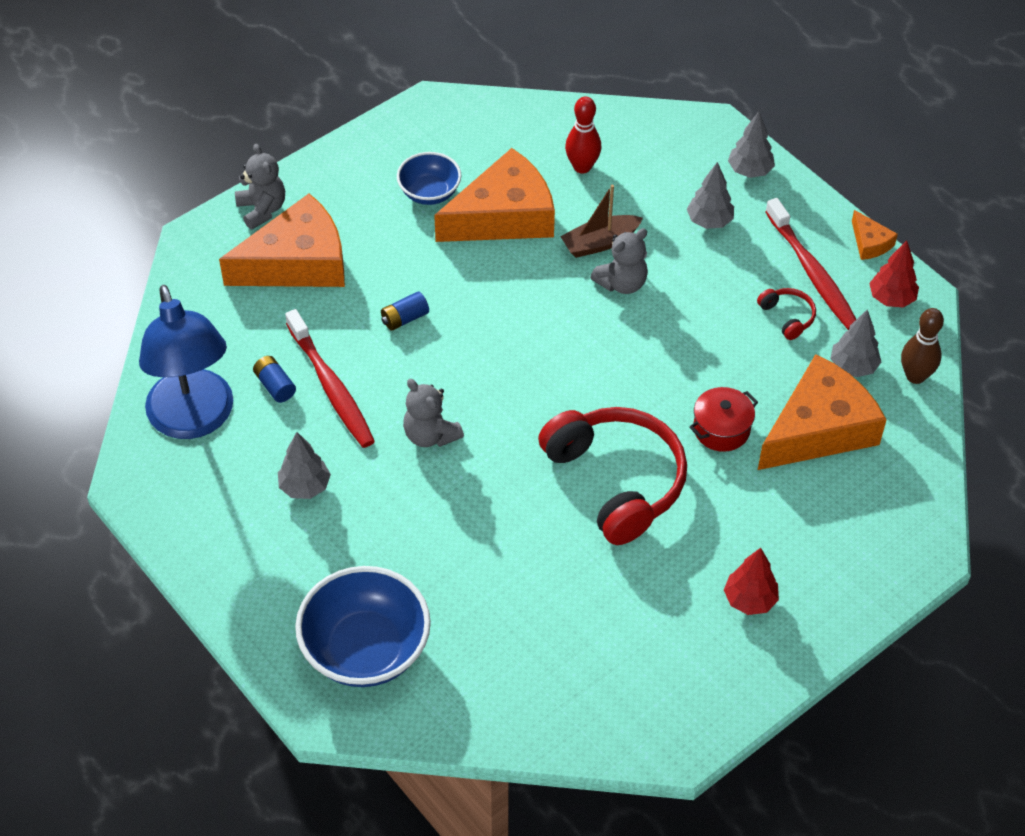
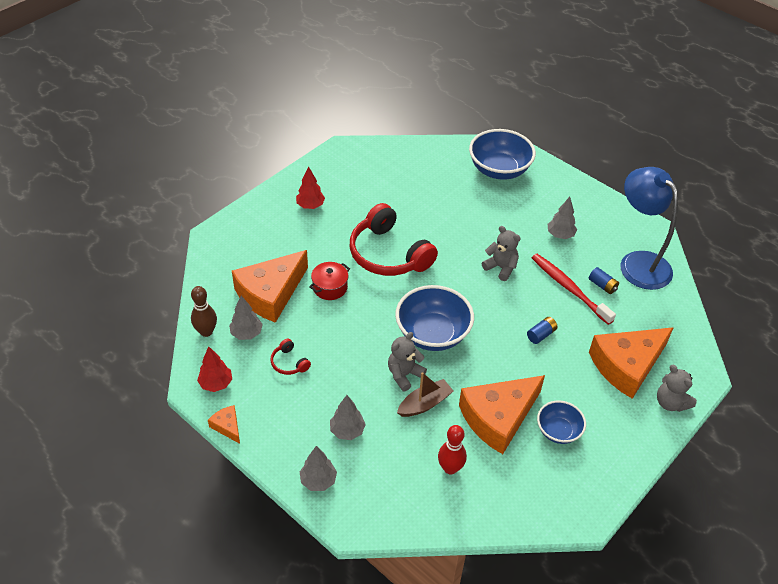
camera: 170 degrees right, 5 degrees down
red toothbrush [765,198,856,330] -> none
none -> blue bowl [395,285,474,351]

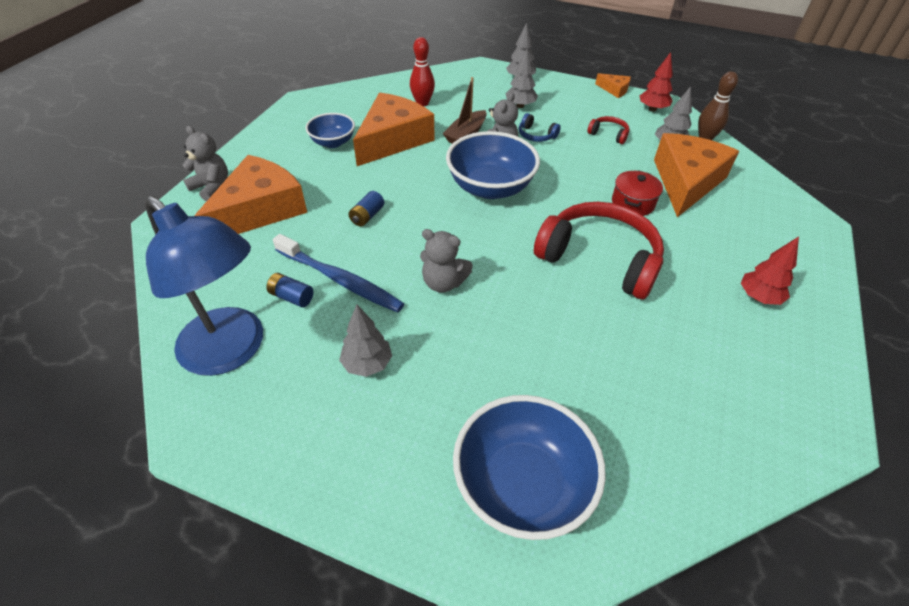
camera: 160 degrees right, 0 degrees up
red toothbrush [532,254,616,325] -> blue toothbrush [273,234,404,313]
none -> blue headphones [519,113,561,142]

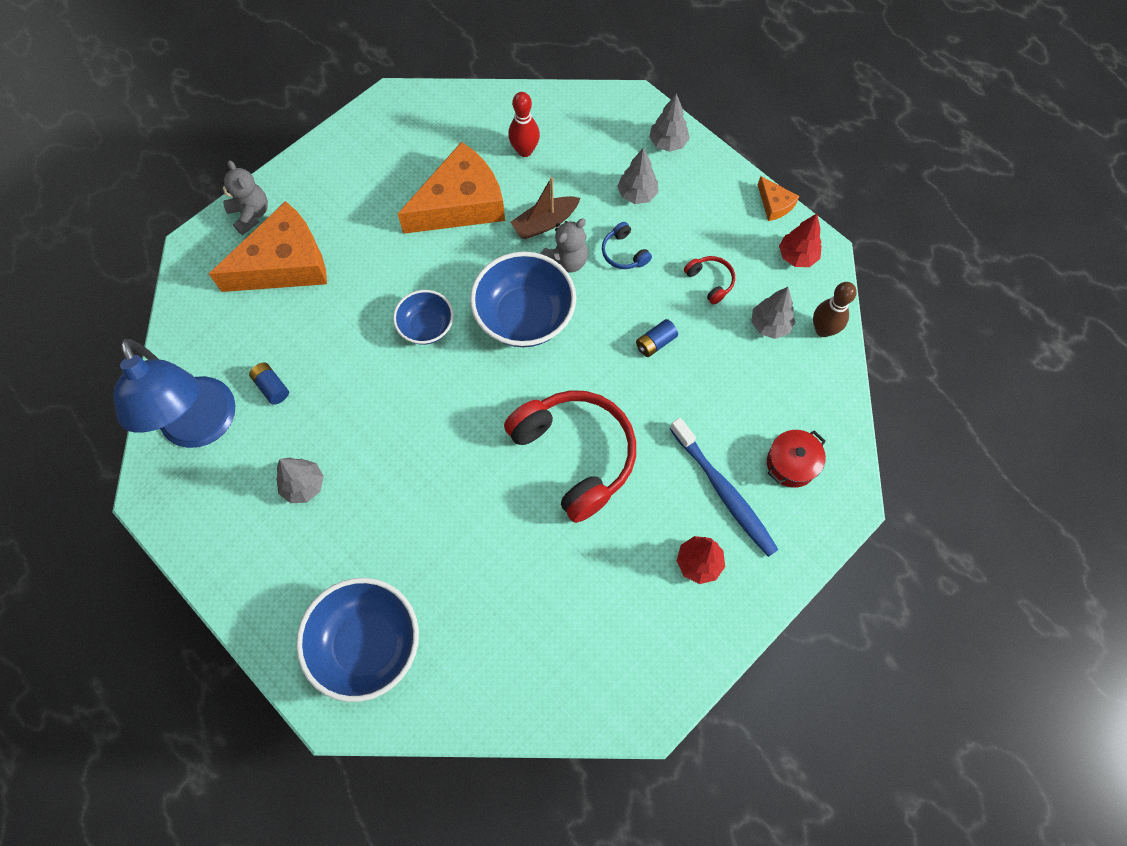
camera: 25 degrees right, 20 degrees up
blue toothbrush [273,234,404,313] -> blue toothbrush moved to [670,418,779,557]
blue bowl [306,113,355,148] -> blue bowl moved to [393,290,454,345]
blue battery [349,191,384,227] -> blue battery moved to [636,319,678,357]
grey teddy bear [420,229,473,293] -> none
red pot [612,170,663,216] -> red pot moved to [767,430,826,488]
orange cheese [654,133,739,217] -> none

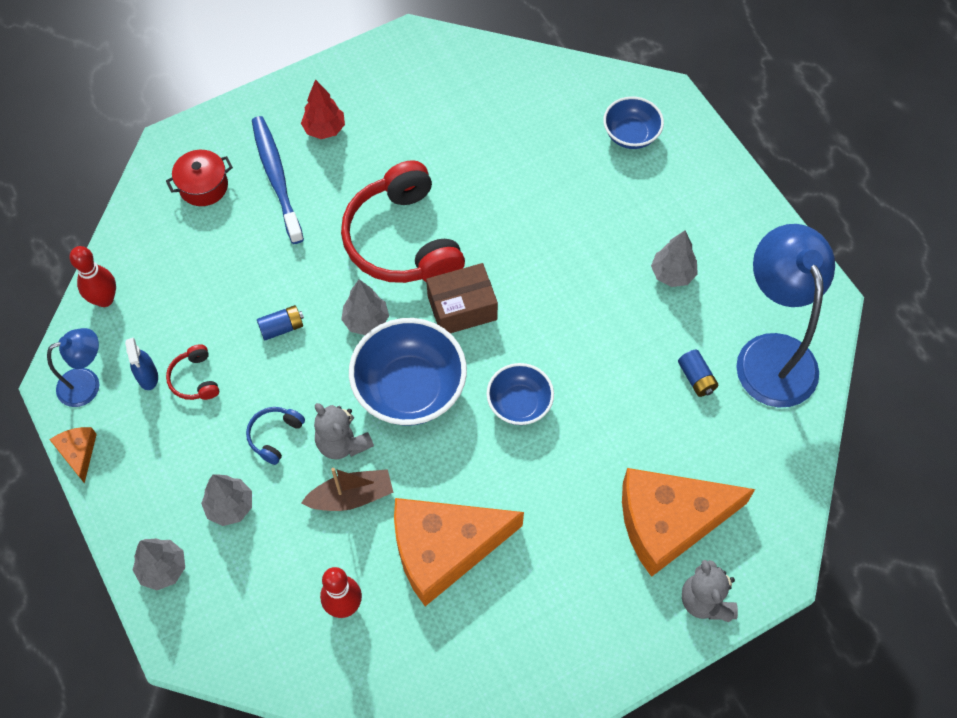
camera: 165 degrees left, 5 degrees down
blue bowl [296,578,419,702] -> blue bowl [603,96,664,149], size x0.58
grey teddy bear [541,219,588,273] -> grey teddy bear turned 105 degrees counterclockwise [314,403,374,459]
blue headphones [602,222,652,269] -> blue headphones turned 135 degrees counterclockwise [246,407,305,465]
grey tree [751,287,795,339] -> grey tree moved to [341,279,389,335]
red tree [779,214,822,267] -> blue lamp [47,328,99,407]
brown bowling pin [813,282,857,337] -> red bowling pin [70,246,116,307]
none -> blue spray bottle [125,338,158,390]
none -> brown box [426,263,498,333]

